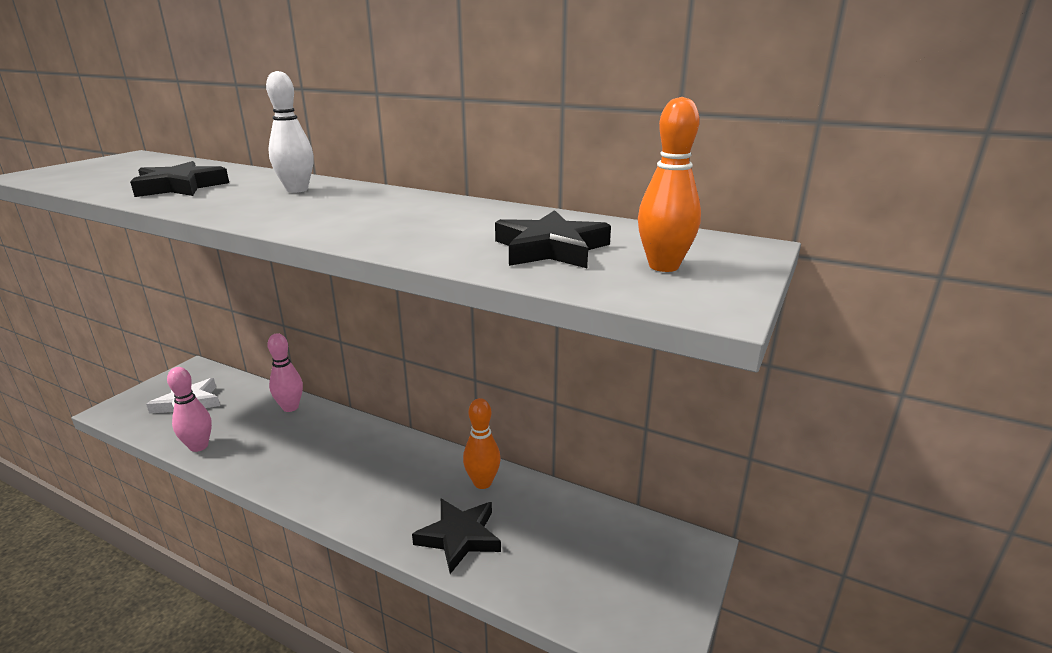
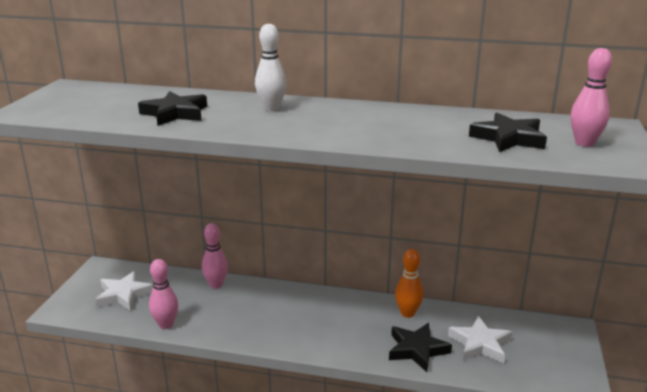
camera: 15 degrees left, 0 degrees up
orange bowling pin [638,97,701,272] -> pink bowling pin [571,48,612,147]
none -> white star [448,316,512,364]

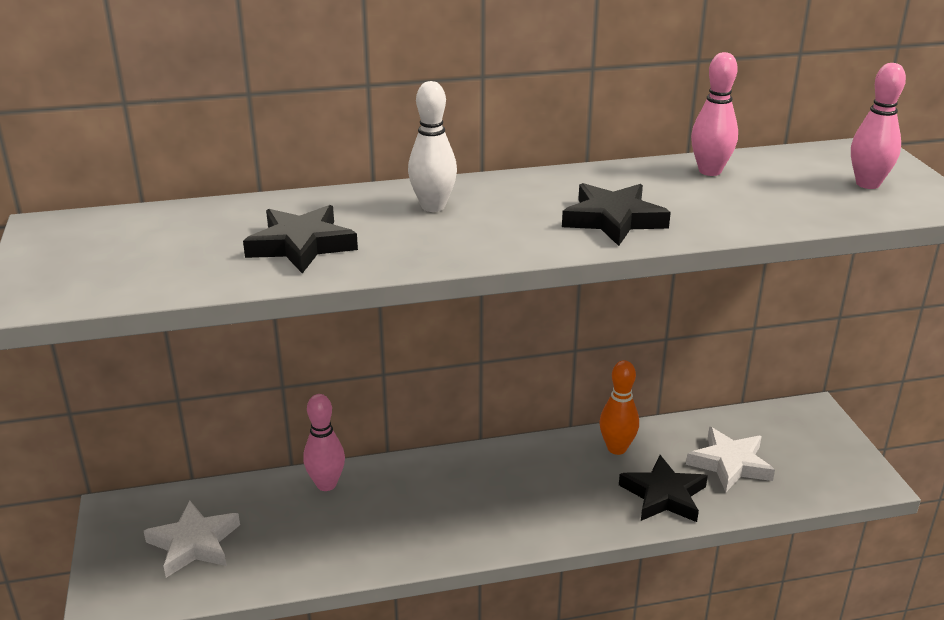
camera: 25 degrees left, 5 degrees up
pink bowling pin [149,259,178,329] -> pink bowling pin moved to [691,52,738,176]
black star [469,112,547,152] -> black star moved to [562,183,671,246]

